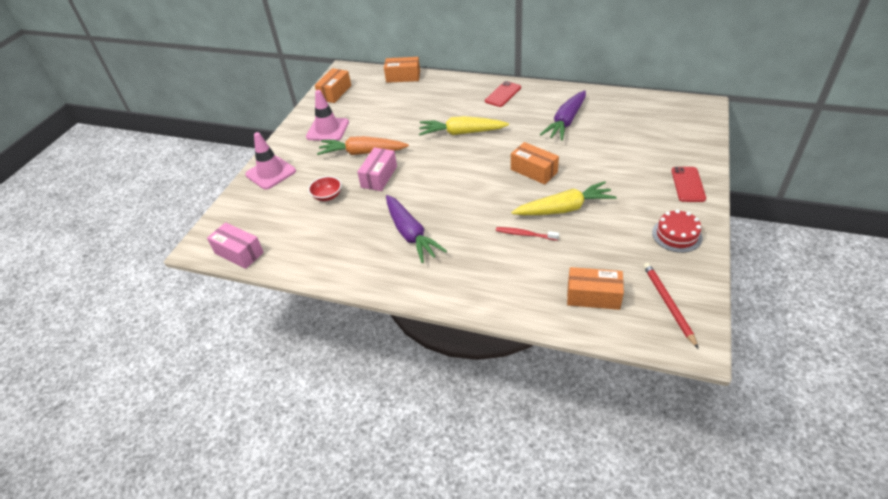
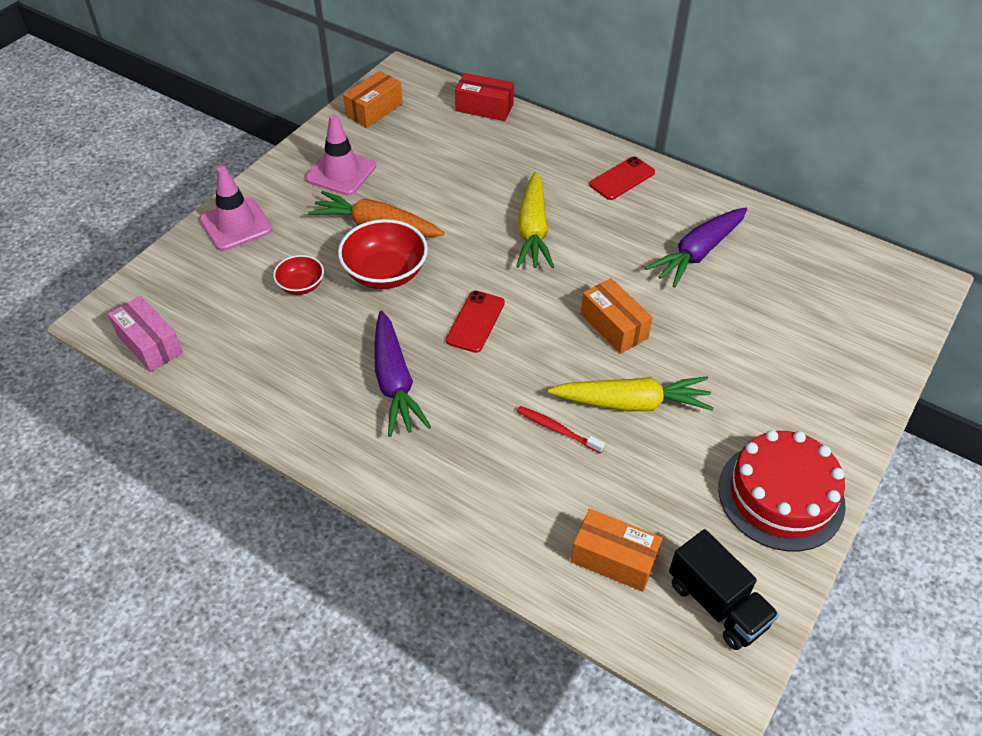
camera: 10 degrees right, 5 degrees up
pink box [357,148,397,191] -> red bowl [338,219,428,289]
orange box [384,57,420,83] -> red box [455,73,514,121]
yellow carrot [419,116,509,136] -> yellow carrot turned 105 degrees counterclockwise [516,172,554,268]
red pencil [643,263,698,348] -> black truck [669,529,779,650]
red cake [652,209,703,253] -> red cake [718,430,846,551], size x1.68
red phone [671,167,706,202] -> red phone moved to [446,291,505,353]

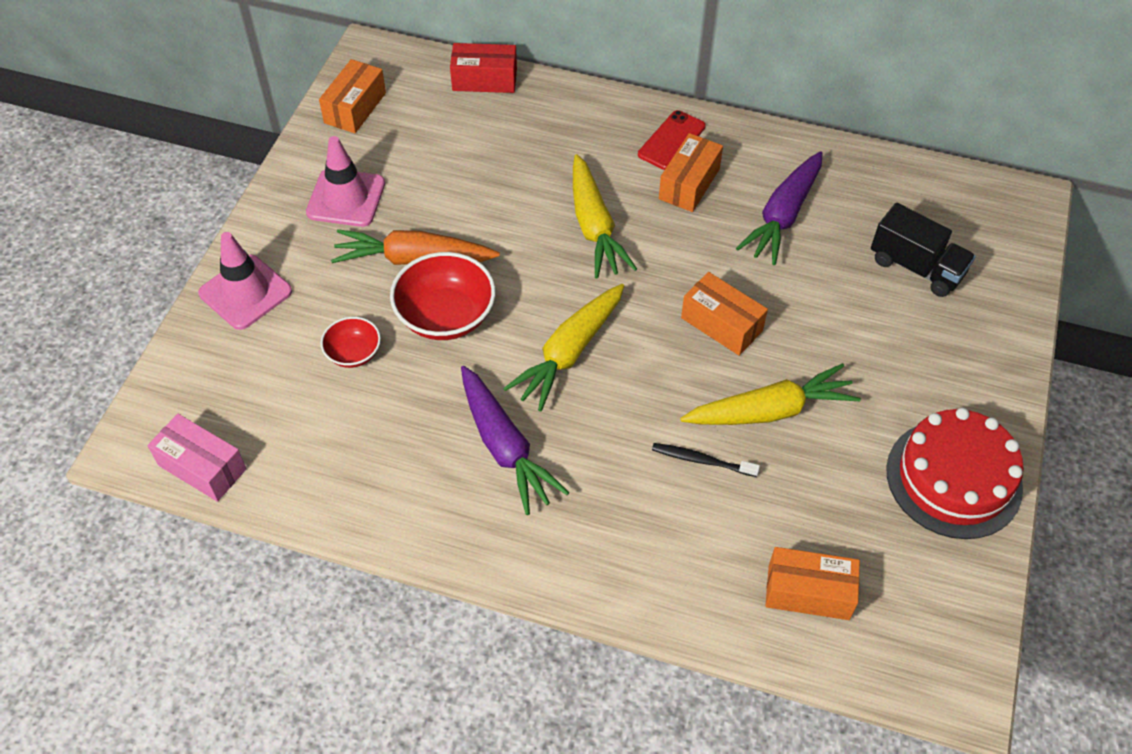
camera: 15 degrees left, 5 degrees up
red phone [446,291,505,353] -> yellow carrot [503,284,624,411]
red toothbrush [517,406,605,454] -> black toothbrush [652,443,760,477]
black truck [669,529,779,650] -> black truck moved to [871,203,976,297]
none -> orange box [659,133,723,212]

